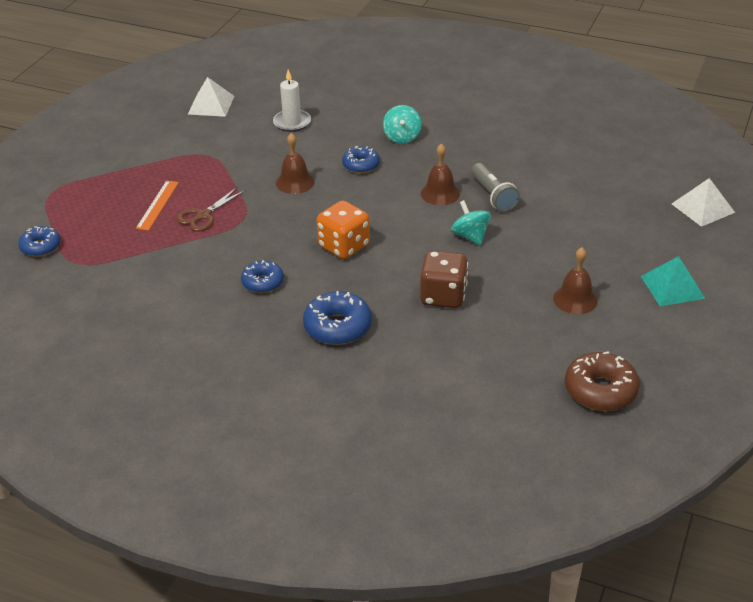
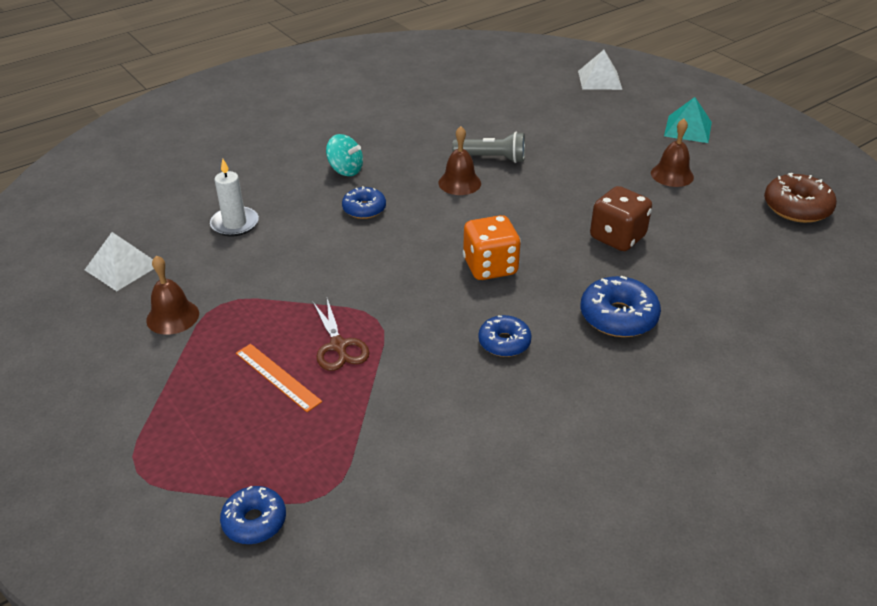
camera: 60 degrees left, 0 degrees up
brown bell [276,133,315,194] -> brown bell moved to [146,255,199,335]
turquoise spinning top [451,200,491,245] -> none

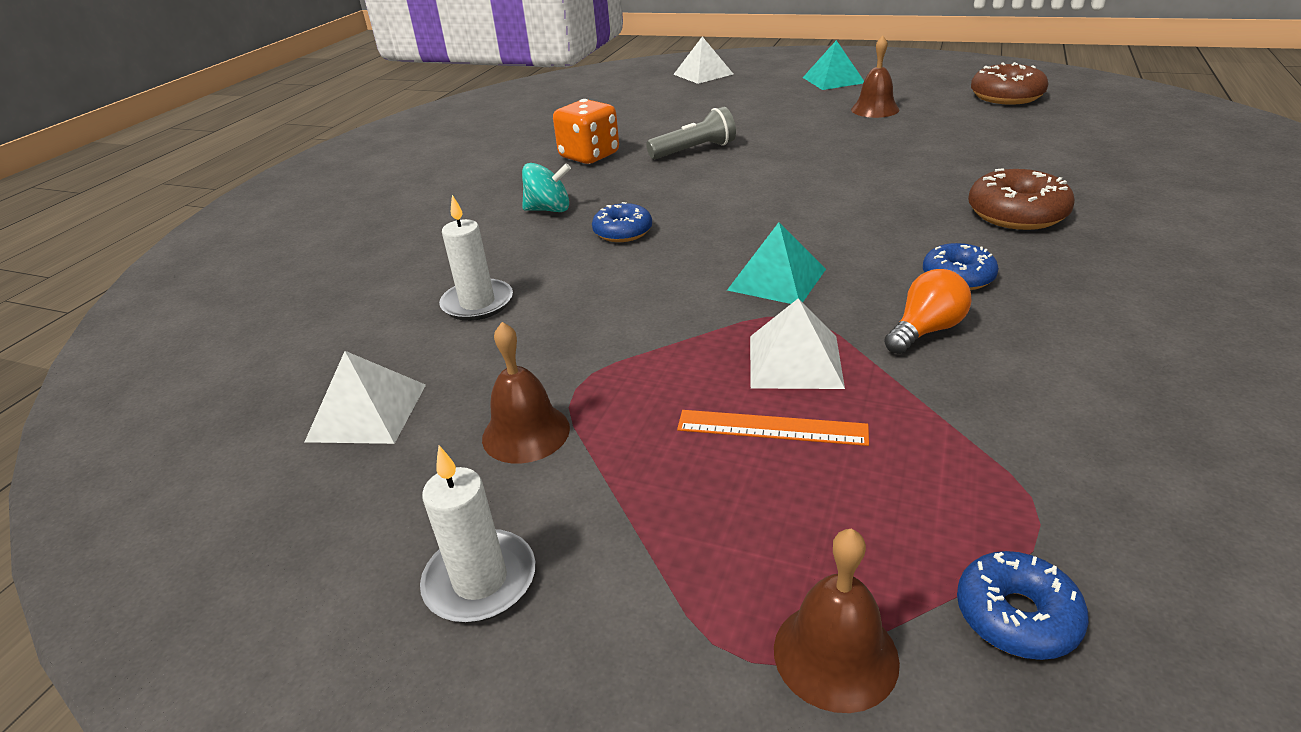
camera: 30 degrees left, 5 degrees down
brown scissors [313,299,370,371] -> white pyramid [750,298,845,389]
brown bell [439,126,481,195] -> brown bell moved to [774,529,900,713]
orange dice [463,215,521,280] -> orange dice moved to [553,99,619,164]
blue donut [581,276,661,337] -> brown donut [968,168,1075,230]
brown dice [590,186,652,251] -> none
none -> white candle [420,446,535,623]
none -> turquoise pyramid [727,222,826,304]
none -> orange light bulb [884,269,972,354]

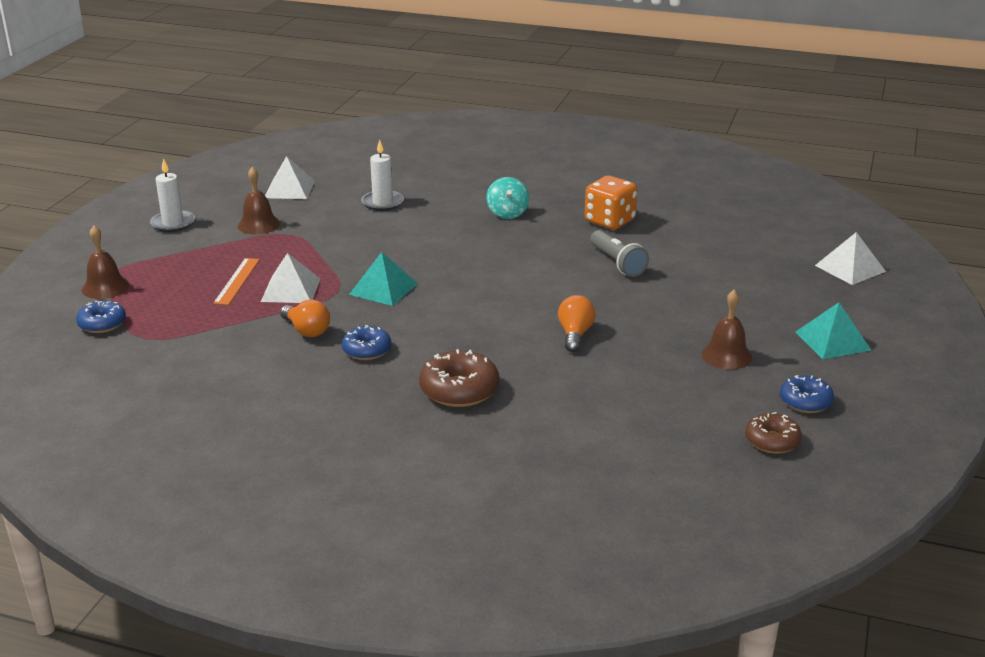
camera: 85 degrees right, 5 degrees down
blue donut [592,202,652,242] -> blue donut moved to [780,375,834,413]
brown donut [971,62,1048,105] -> brown donut [745,412,802,454], size x0.65
none -> orange light bulb [558,295,596,352]

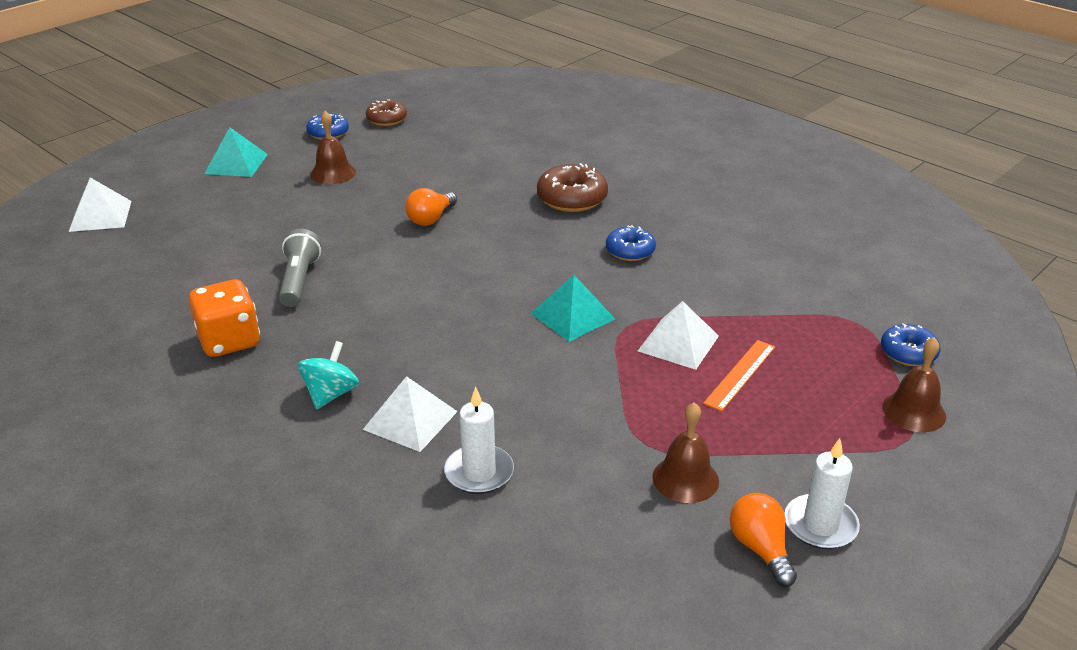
camera: 155 degrees left, 5 degrees up
white pyramid [265,156,315,199] -> white pyramid moved to [363,376,458,452]
orange light bulb [280,300,330,337] -> orange light bulb moved to [730,493,797,587]

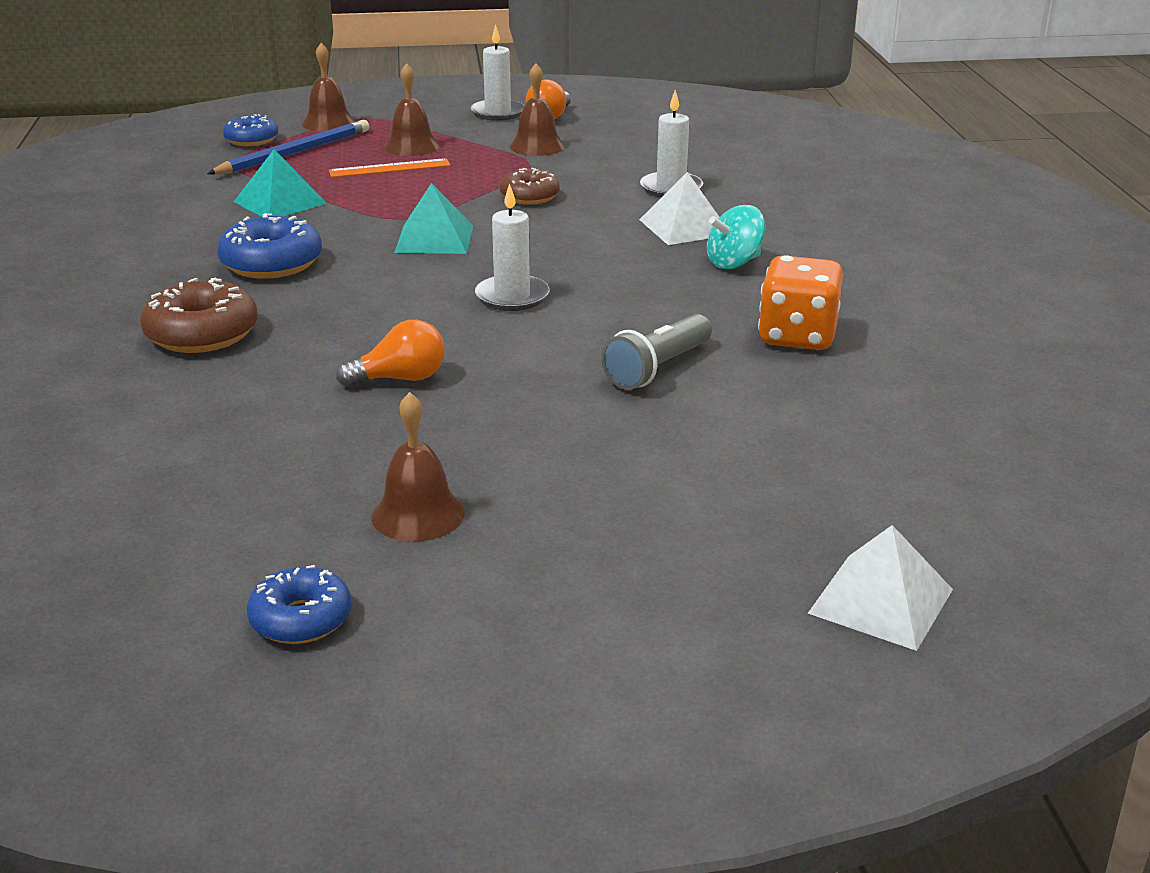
camera: 140 degrees left, 5 degrees down
turquoise pyramid [204,127,268,177] -> turquoise pyramid moved to [234,149,327,217]
brown donut [366,99,407,126] -> brown donut moved to [500,168,560,205]
blue donut [606,225,656,261] -> blue donut [217,213,322,279], size x1.54
white pyramid [638,301,719,370] -> none
none -> blue pencil [207,120,369,175]
none -> brown bell [384,63,440,156]
none -> white candle [475,183,550,311]

